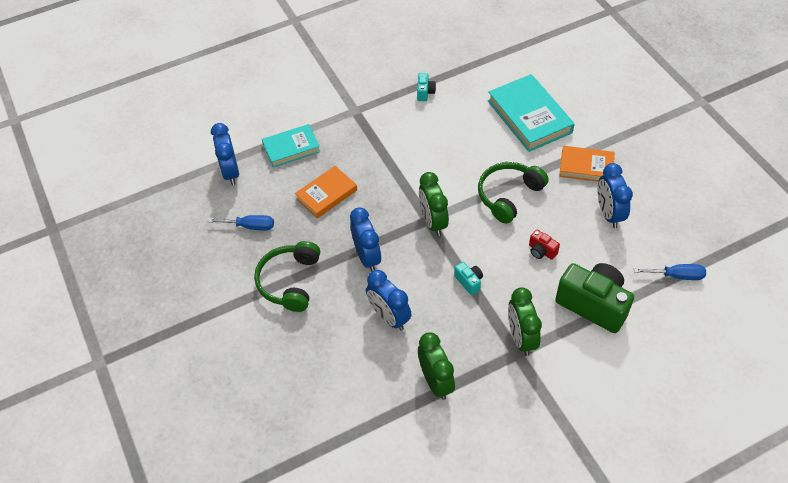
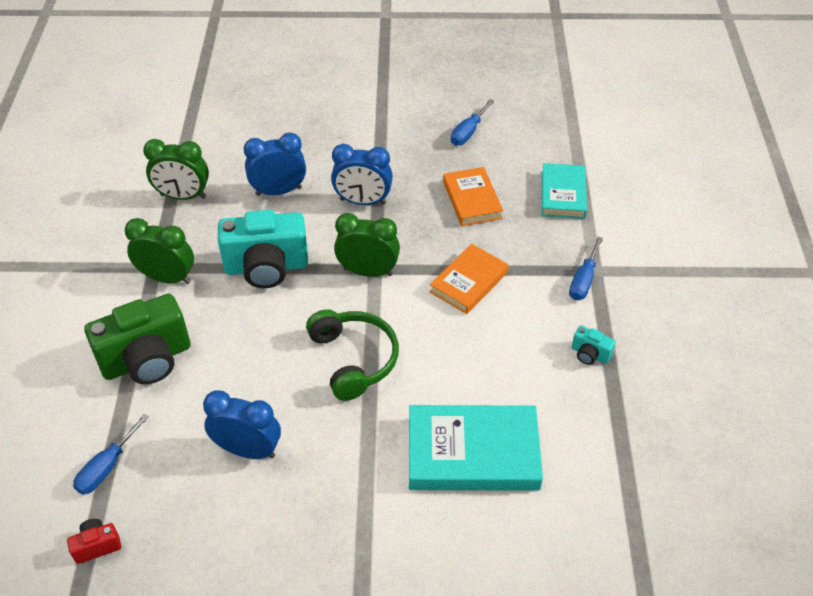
camera: 115 degrees right, 5 degrees down
blue clock [211,123,239,185] -> none
green headphones [254,241,320,312] -> none
turquoise camera [454,262,483,295] -> turquoise camera [218,210,308,288], size x2.28
red camera [529,230,560,260] -> red camera moved to [67,519,121,564]
orange book [559,146,615,182] -> orange book moved to [430,244,508,314]
none -> blue screwdriver [569,237,603,300]

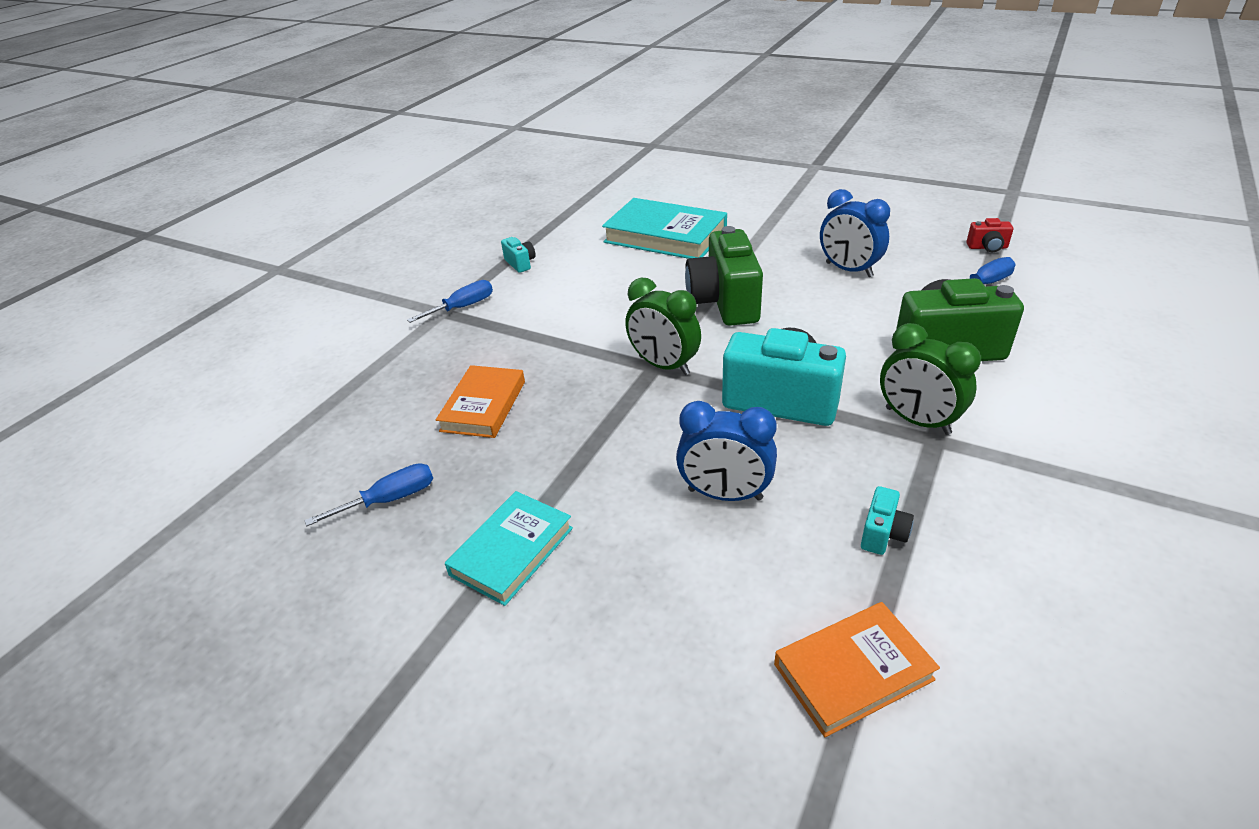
camera: 150 degrees left, 10 degrees down
green clock [143,139,209,200] -> turquoise camera [861,486,914,555]
green headphones [306,309,399,401] -> green camera [685,226,763,326]
blue clock [331,144,393,205] -> none
orange book [430,244,508,314] -> orange book moved to [774,602,940,737]
turquoise book [542,163,587,219] -> turquoise book moved to [445,491,573,606]

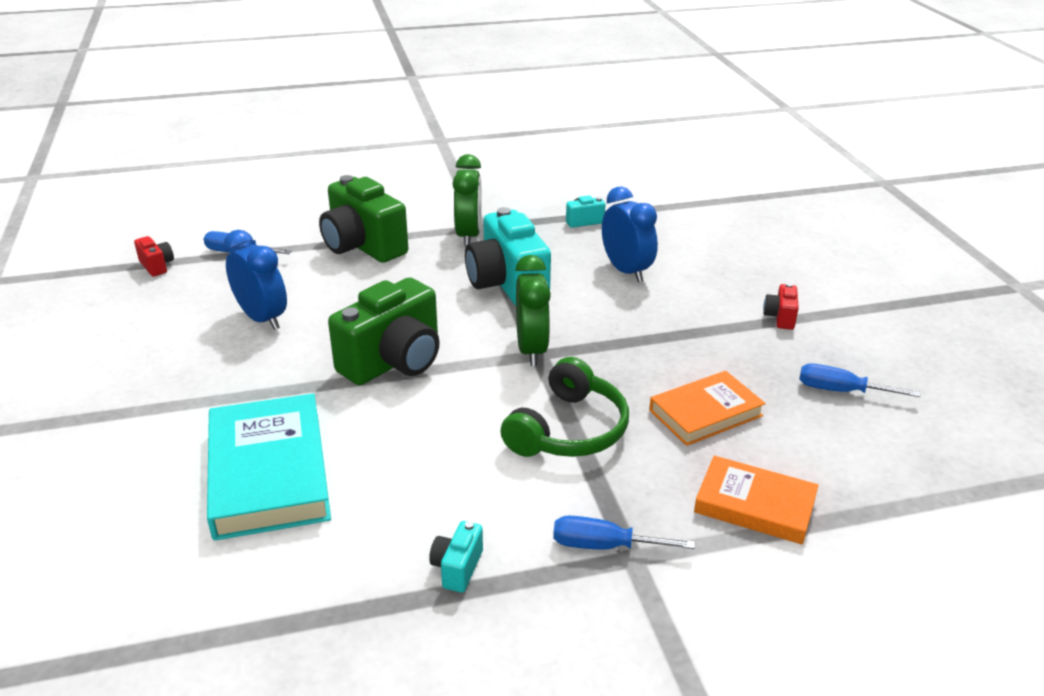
camera: 135 degrees left, 5 degrees down
turquoise book [445,491,573,606] -> red camera [763,283,799,330]
orange book [774,602,940,737] -> orange book moved to [694,455,818,545]
blue clock [820,189,890,277] -> blue clock turned 45 degrees counterclockwise [223,230,287,330]
none -> green headphones [500,357,629,457]

